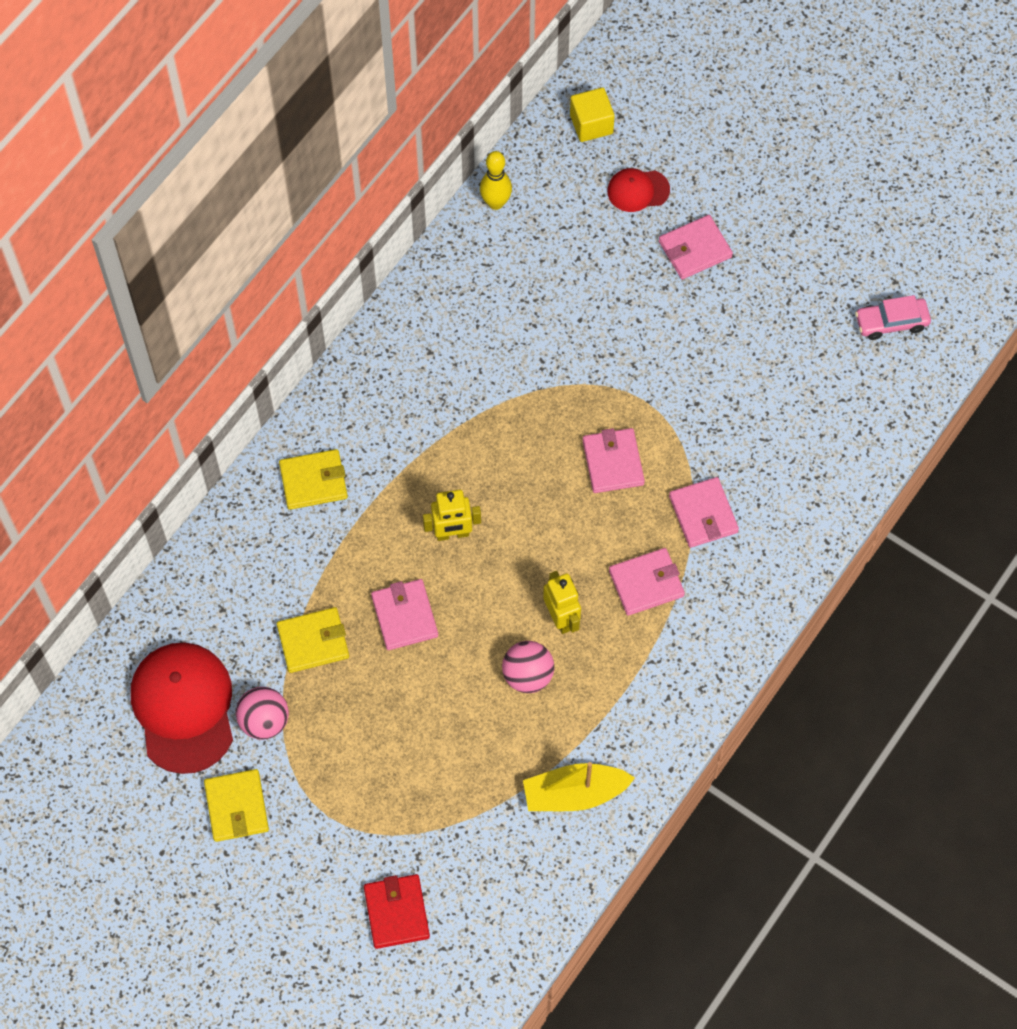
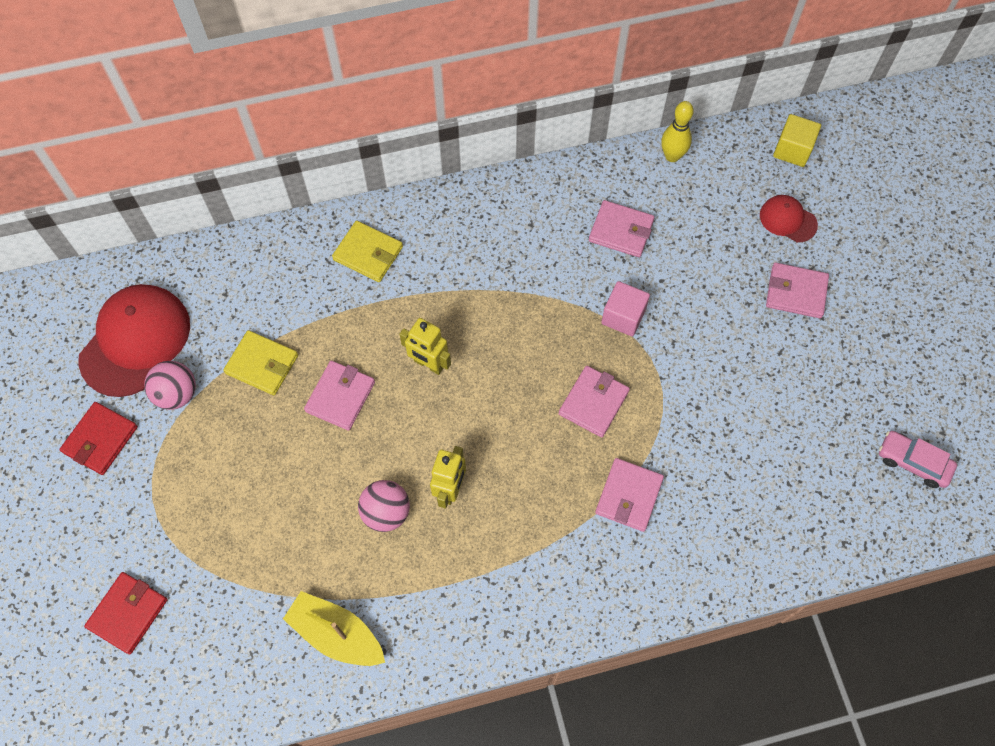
camera: 40 degrees right, 0 degrees up
yellow wallet [204,769,269,842] -> red wallet [60,402,138,475]
pink wallet [609,548,685,616] -> pink wallet moved to [589,200,655,257]
none -> pink cube [601,281,650,336]

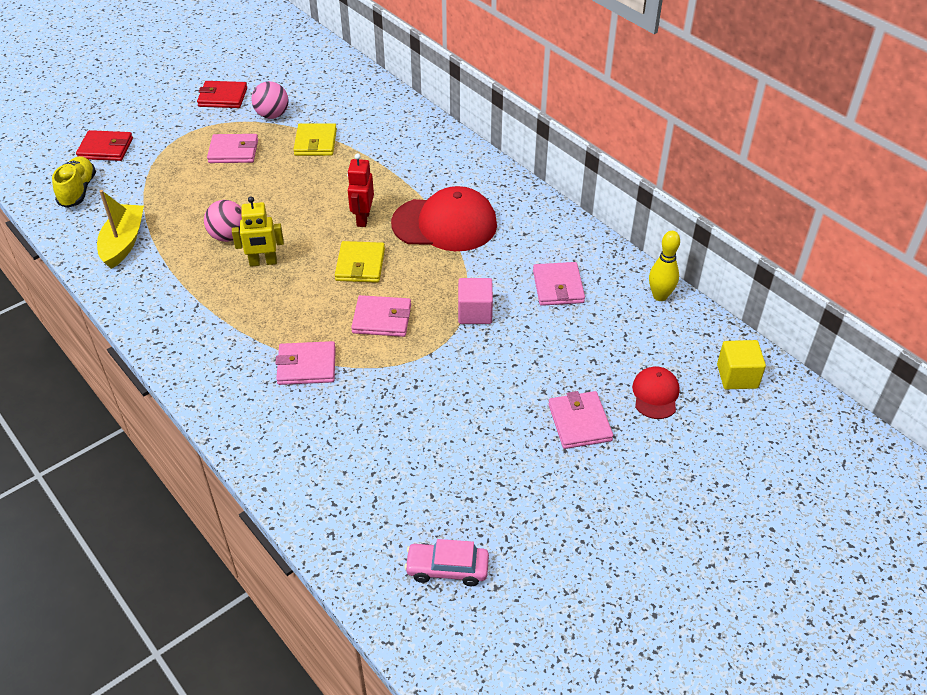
camera: 65 degrees right, 20 degrees down
red cap [78,284,190,397] -> red cap moved to [391,186,497,251]
pink wallet [304,361,375,431] -> pink wallet moved to [207,134,258,163]
yellow wallet [332,221,403,282] -> yellow wallet moved to [335,241,385,283]
yellow robot [400,318,451,375] -> red robot [347,153,374,227]
pink car [879,431,957,488] -> pink car turned 90 degrees counterclockwise [404,539,489,586]
none -> yellow shoe [52,156,96,208]

